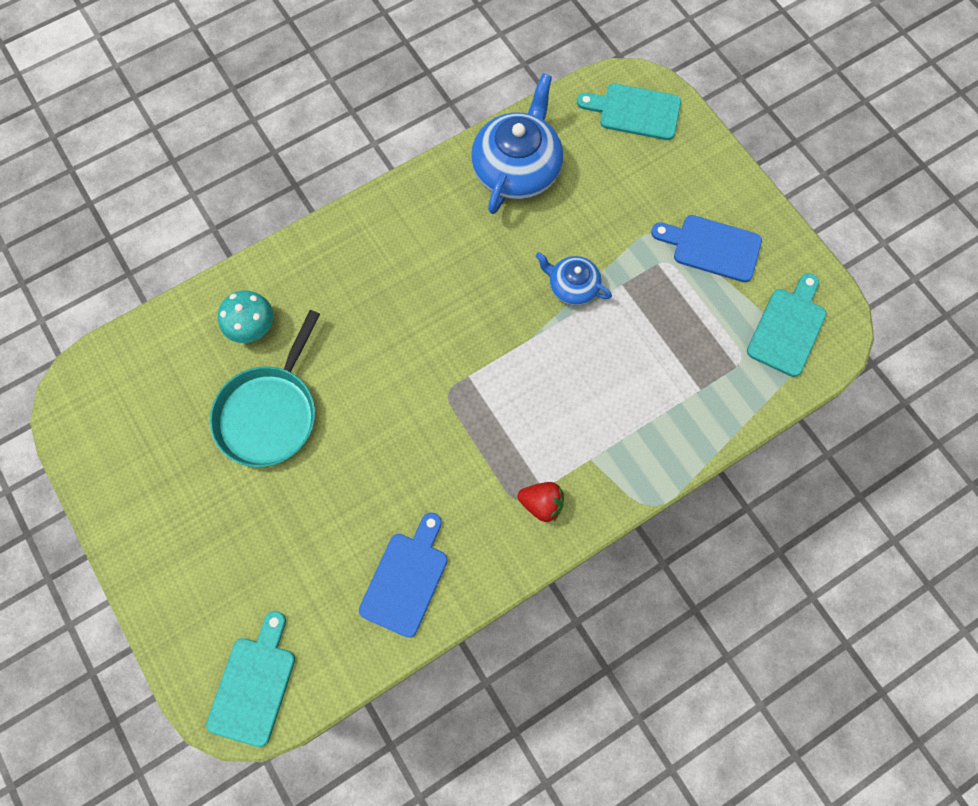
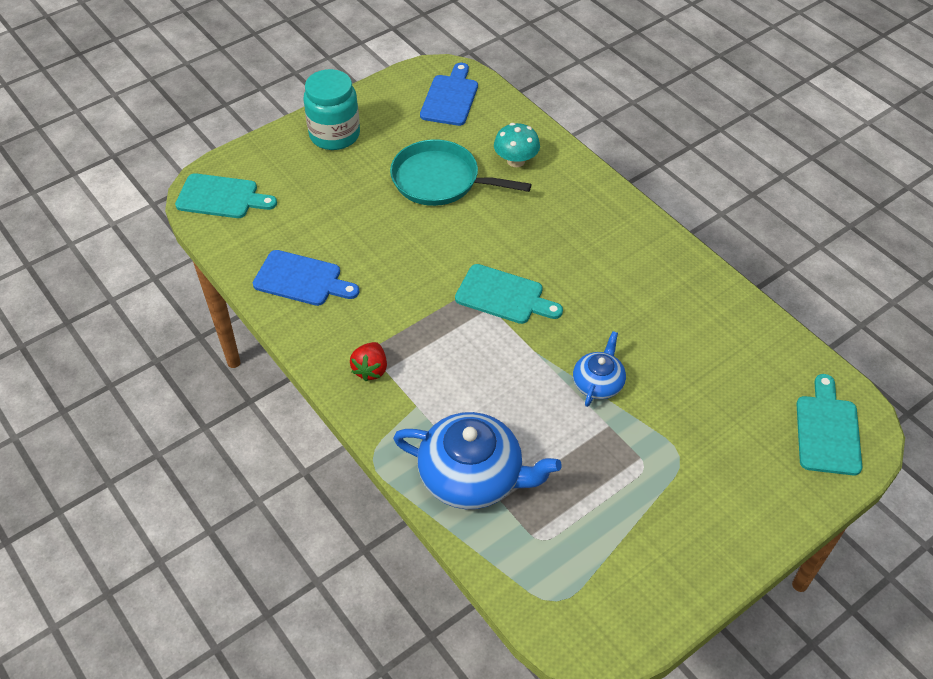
camera: 85 degrees right, 20 degrees down
blue teapot [471,73,563,214] -> blue teapot moved to [393,412,562,509]
blue cutting board [651,215,762,282] -> blue cutting board moved to [420,63,478,126]
turquoise cutting board [747,273,826,377] -> turquoise cutting board moved to [455,264,563,324]
none -> turquoise jar [303,69,360,150]

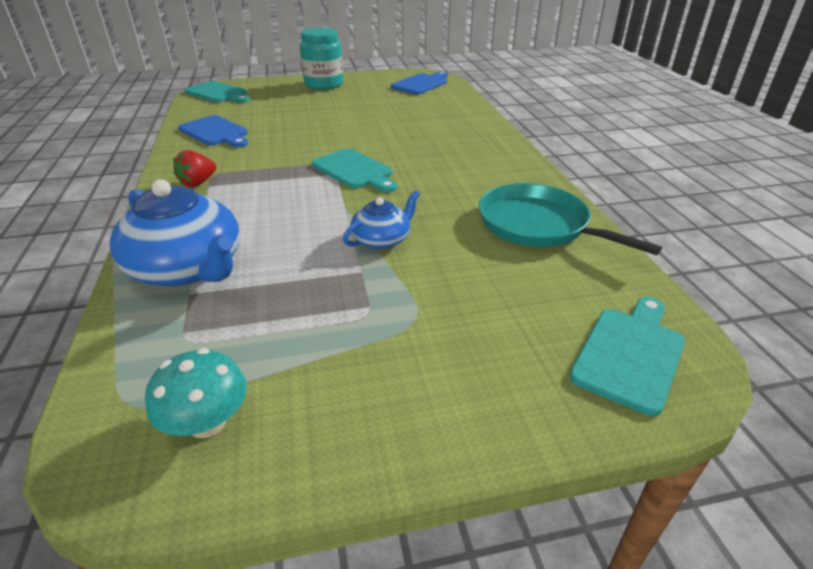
camera: 25 degrees right, 15 degrees down
turquoise pan [390,139,532,206] -> turquoise pan moved to [479,183,662,255]
turquoise mushroom [494,123,540,167] -> turquoise mushroom moved to [145,348,247,438]

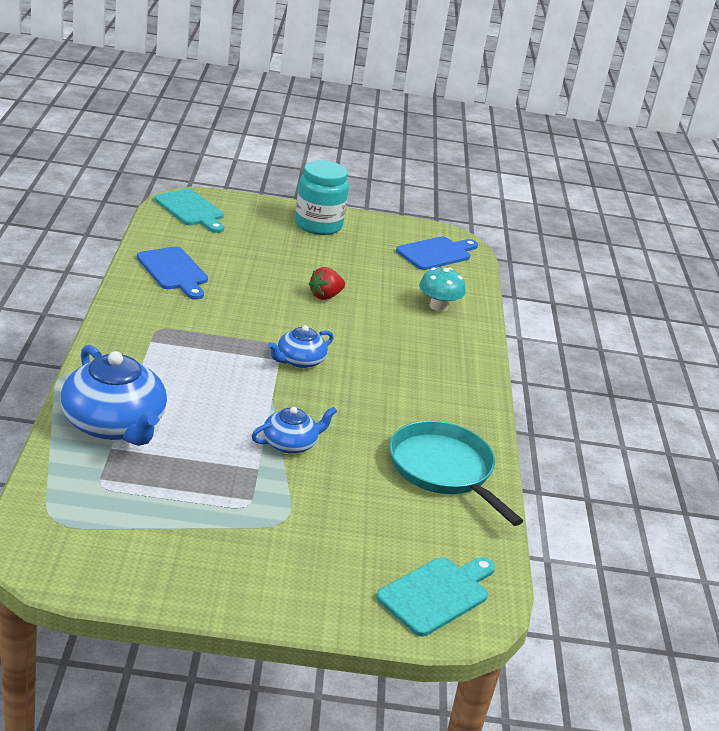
camera: 10 degrees right, 5 degrees down
turquoise mushroom [145,348,247,438] -> turquoise mushroom moved to [419,268,466,312]
red strawberry [173,150,216,187] -> red strawberry moved to [309,267,345,300]
turquoise cutting board [312,148,397,193] -> blue teapot [268,325,333,368]

